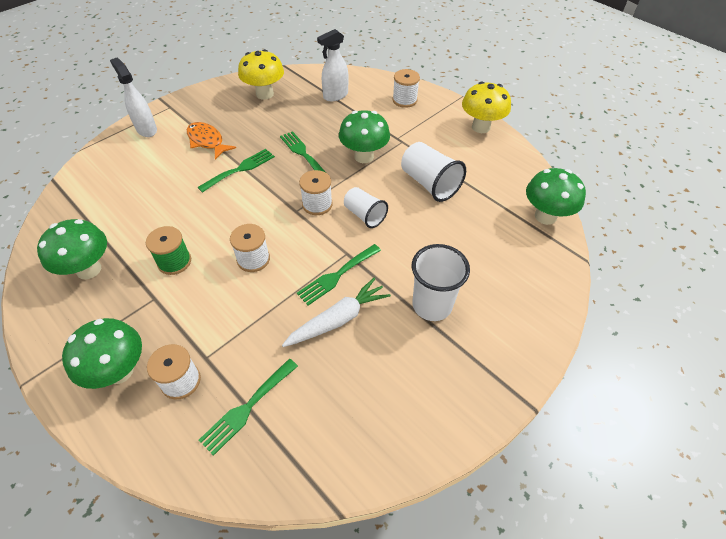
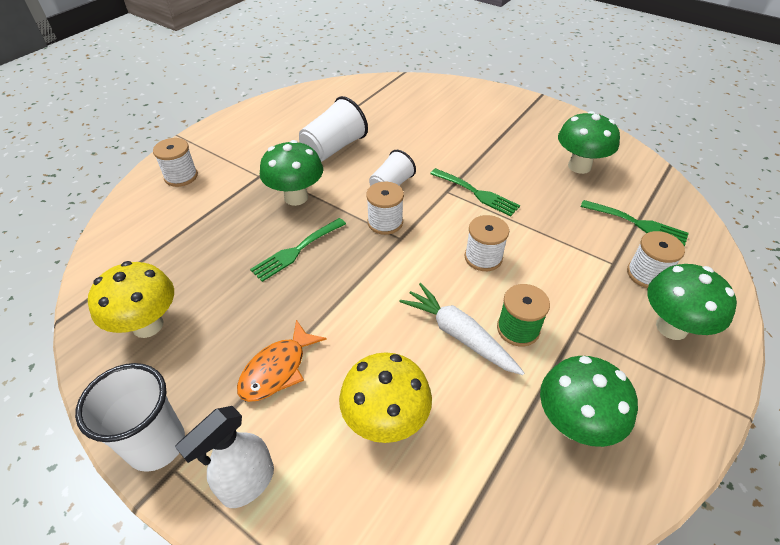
camera: 100 degrees left, 5 degrees down
green fork [198,149,275,193] -> none
white carrot [282,277,391,347] -> white carrot moved to [400,283,524,375]
white spray bottle [317,29,349,101] -> none
white cup [412,244,470,321] -> white cup moved to [75,363,185,472]
yellow mushroom [462,81,511,133] -> yellow mushroom moved to [339,352,432,443]
green mushroom [526,168,586,225] -> green mushroom moved to [558,111,620,174]

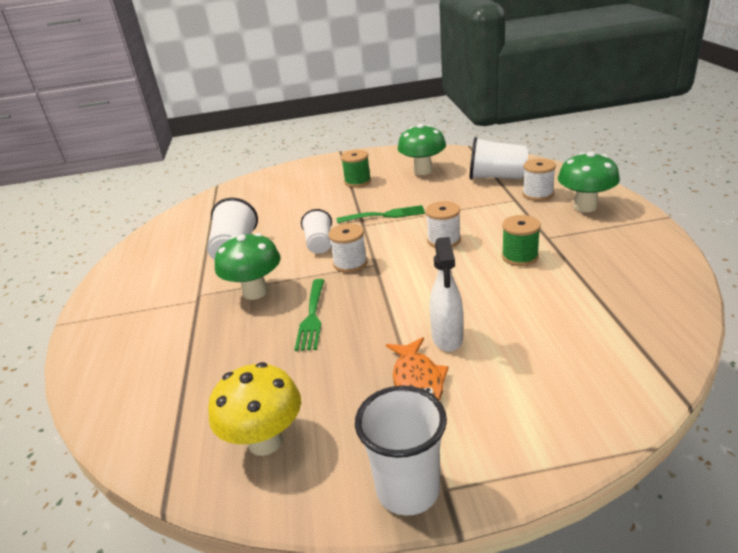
camera: 40 degrees left, 15 degrees down
white spool [153,138,198,187] -> none
white spray bottle [175,406,274,508] -> white spray bottle moved to [430,237,463,352]
yellow mushroom [339,352,432,443] -> none
white carrot [400,283,524,375] -> none
green mushroom [540,356,638,447] -> none
green fork [580,200,689,246] -> white cup [470,137,529,180]
none -> green spool [341,150,371,187]

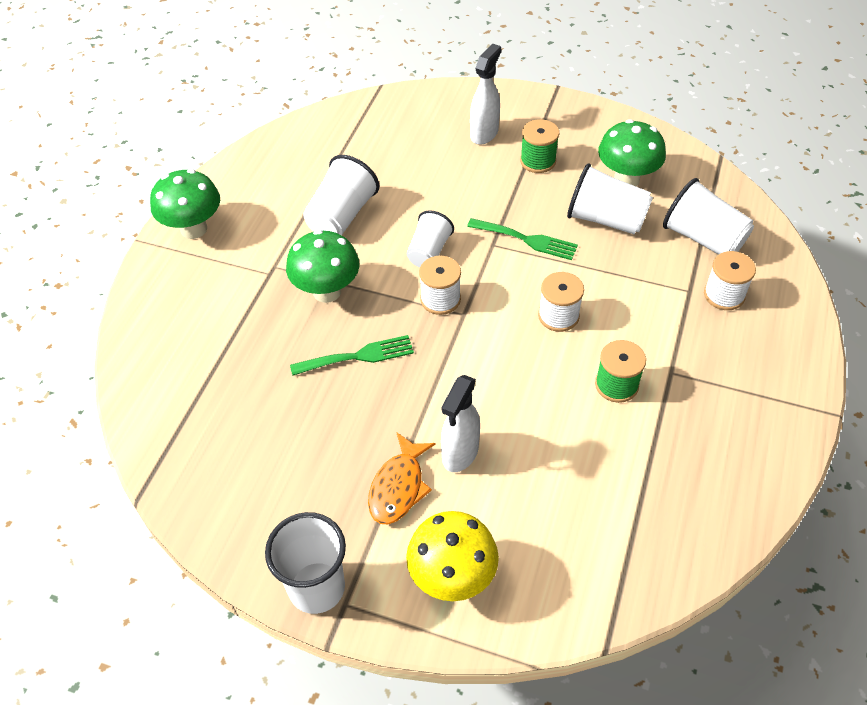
camera: 25 degrees right, 20 degrees up
yellow mushroom [208,362,301,456] -> yellow mushroom moved to [406,511,499,601]
green fork [294,279,325,351] -> green fork turned 135 degrees counterclockwise [290,335,414,376]
green mushroom [558,152,620,212] -> green mushroom moved to [150,169,220,239]
none -> white spray bottle [470,44,501,144]
none -> white cup [567,163,653,235]

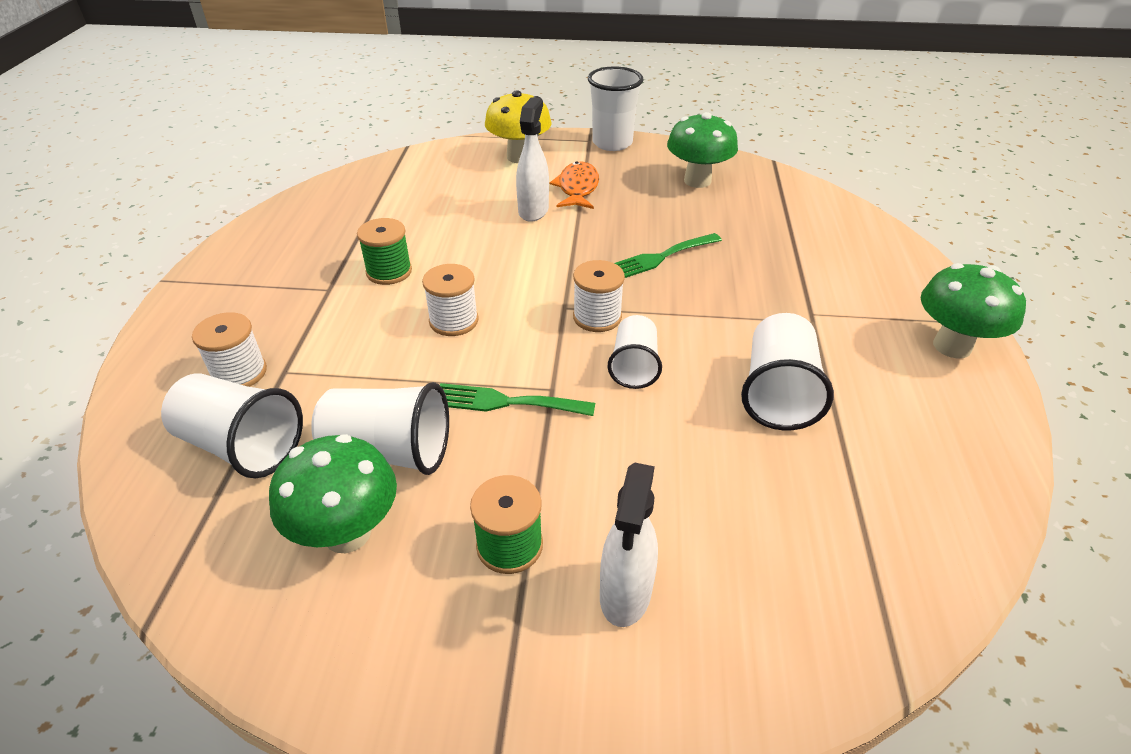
camera: 165 degrees right, 10 degrees down
green mushroom [286,230,360,303] -> green mushroom moved to [667,112,738,188]

